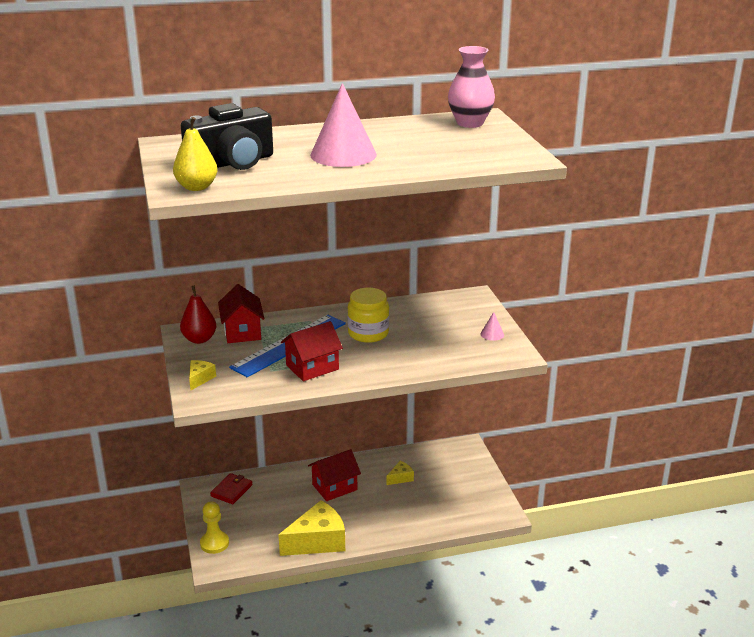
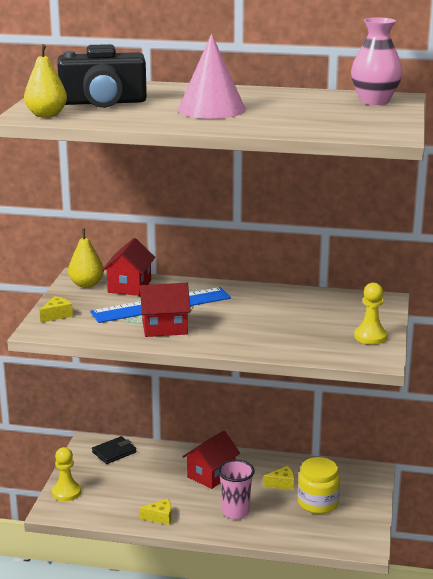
camera: 25 degrees right, 5 degrees down
red pear [180,285,217,344] -> yellow pear [68,229,104,288]
red wallet [210,473,253,504] -> black wallet [92,436,137,464]
yellow cheese [279,500,345,556] -> yellow cheese [139,499,171,525], size x0.47
red house [308,449,361,501] -> red house turned 45 degrees counterclockwise [182,431,240,489]
yellow jar [347,288,389,343] -> yellow jar moved to [298,457,340,514]
pink cone [481,312,504,341] -> yellow pawn [354,282,387,344]
none -> pink cup [218,460,255,519]

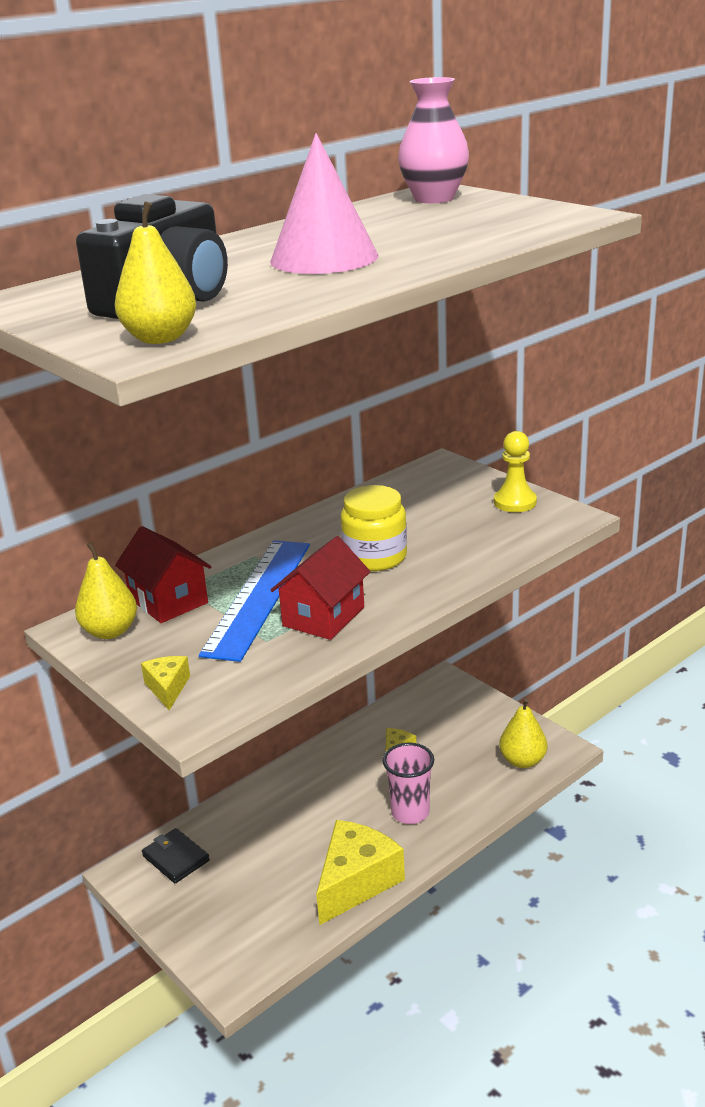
camera: 50 degrees left, 5 degrees up
yellow pawn [52,447,81,501] -> none
black wallet [92,436,137,464] -> black wallet turned 45 degrees counterclockwise [142,828,210,884]
yellow cheese [139,499,171,525] -> yellow cheese [316,820,405,925], size x2.13
red house [182,431,240,489] -> none
yellow jar [298,457,340,514] -> yellow jar moved to [341,485,407,571]
none -> yellow pear [499,698,547,768]

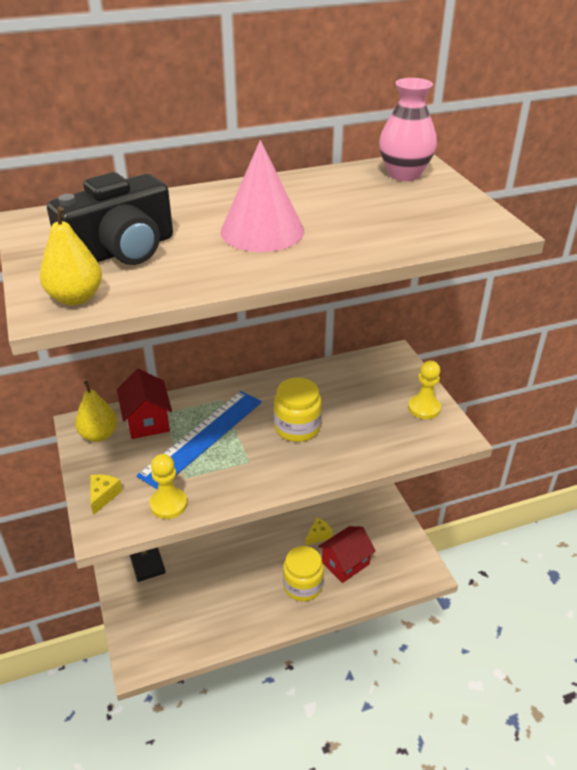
camera: 20 degrees right, 10 degrees up
red house [270,536,371,640] -> red house moved to [318,526,376,583]
yellow cheese [316,820,405,925] -> none
pink cup [383,743,434,824] -> yellow jar [283,546,324,601]
yellow pear [499,698,547,768] -> none
none -> yellow pawn [149,454,187,519]

